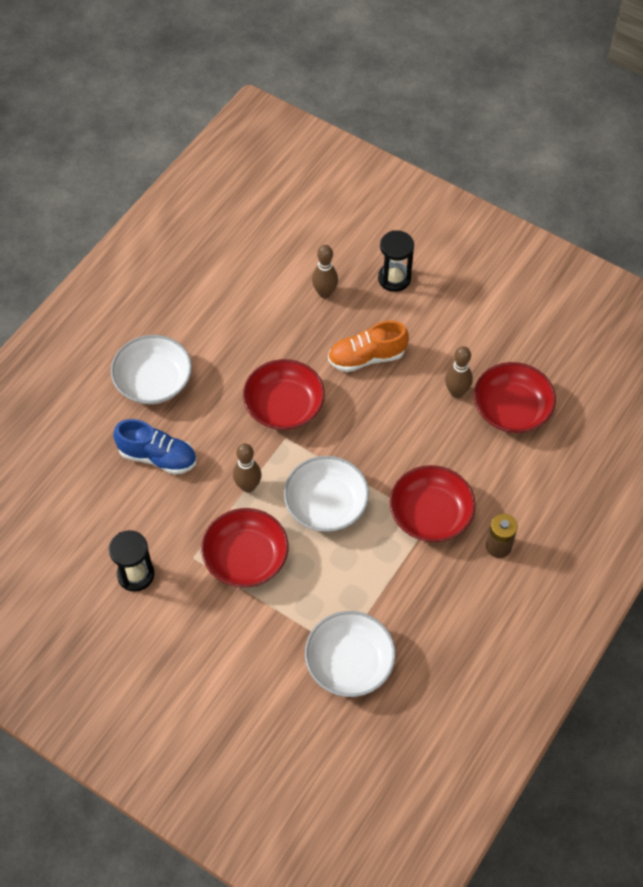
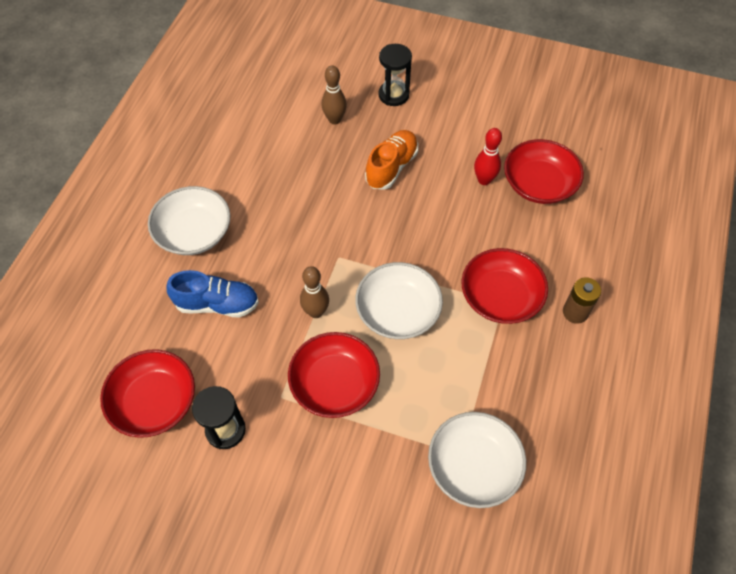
camera: 15 degrees left, 0 degrees up
red bowl [243,359,325,430] -> red bowl moved to [100,349,195,438]
orange shoe [328,321,409,372] -> orange shoe turned 150 degrees clockwise [365,130,418,190]
brown bowling pin [445,346,473,398] -> red bowling pin [474,128,502,185]

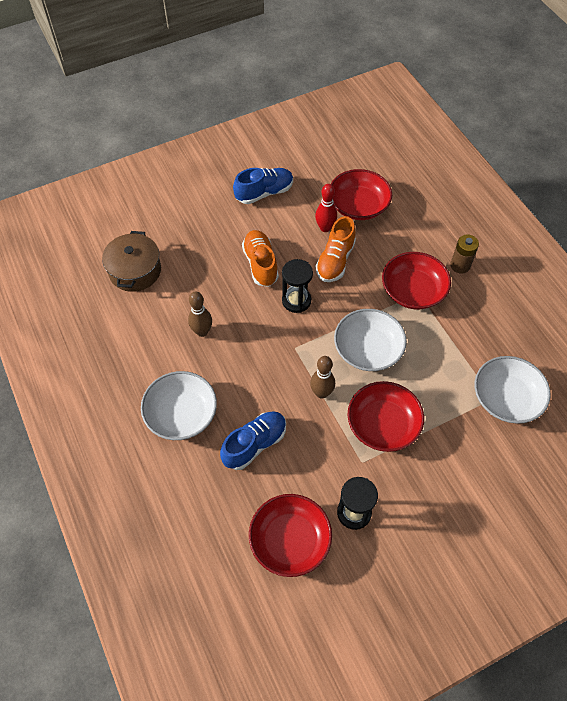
camera: 45 degrees left, 0 degrees up
brown bowling pin [322,65,347,125] -> brown bowling pin moved to [188,291,212,337]
black hourglass [378,44,412,106] -> black hourglass moved to [282,259,313,313]
none -> brown pot [102,231,161,292]
none -> blue shoe [233,168,293,204]
none -> orange shoe [316,216,356,282]

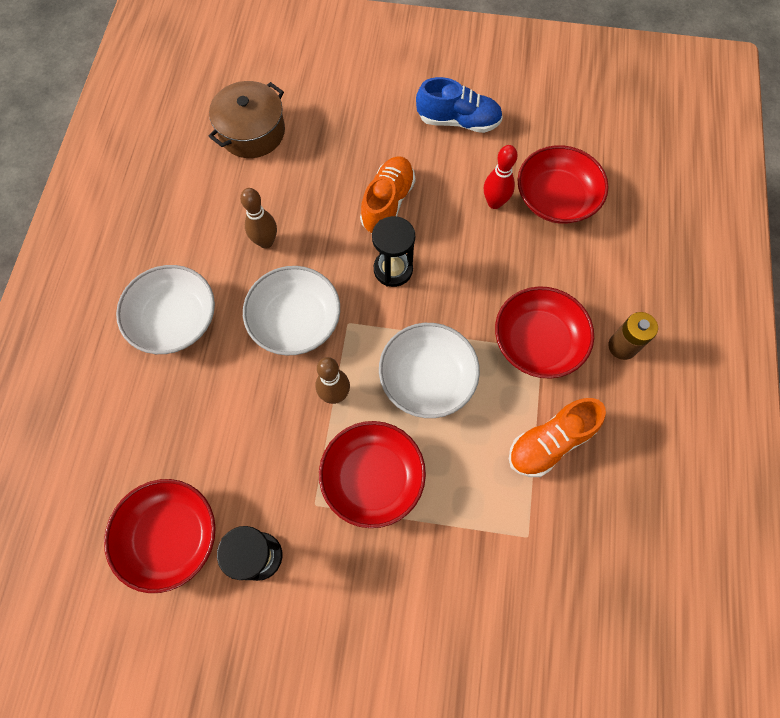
camera: 35 degrees right, 10 degrees up
blue shoe [220,411,286,470] -> none
orange shoe [316,216,356,282] -> orange shoe moved to [509,398,606,477]
white bowl [475,356,551,424] -> white bowl moved to [243,266,340,356]

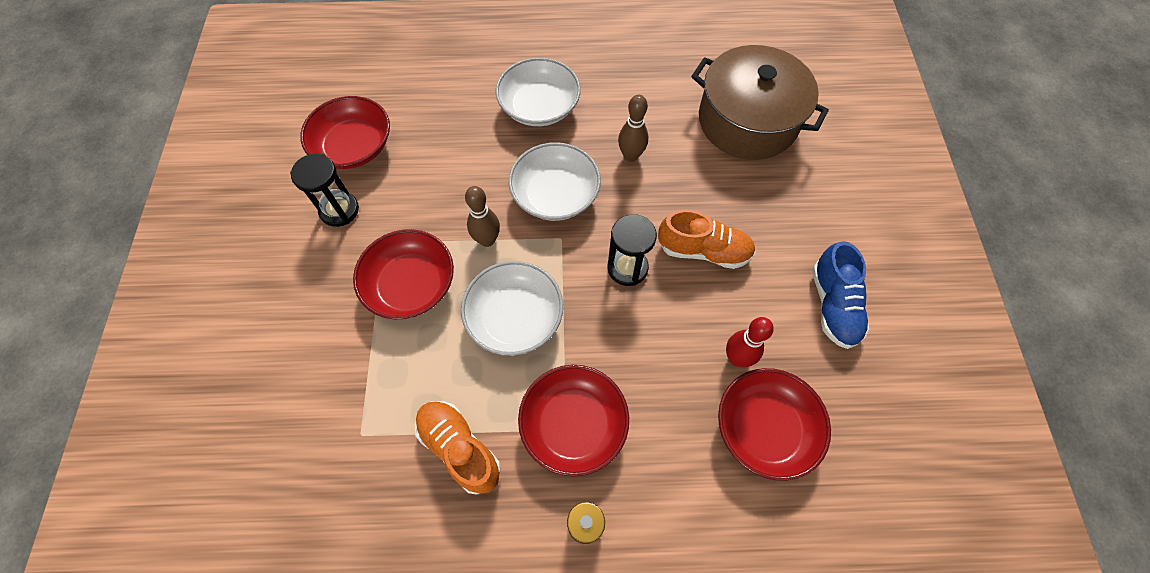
camera: 80 degrees right, 5 degrees down
brown pot [208,81,285,158] -> brown pot [691,45,829,160], size x1.51

